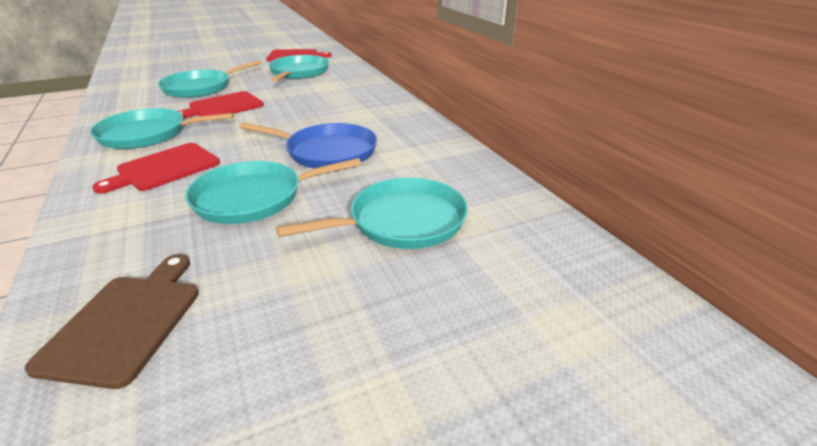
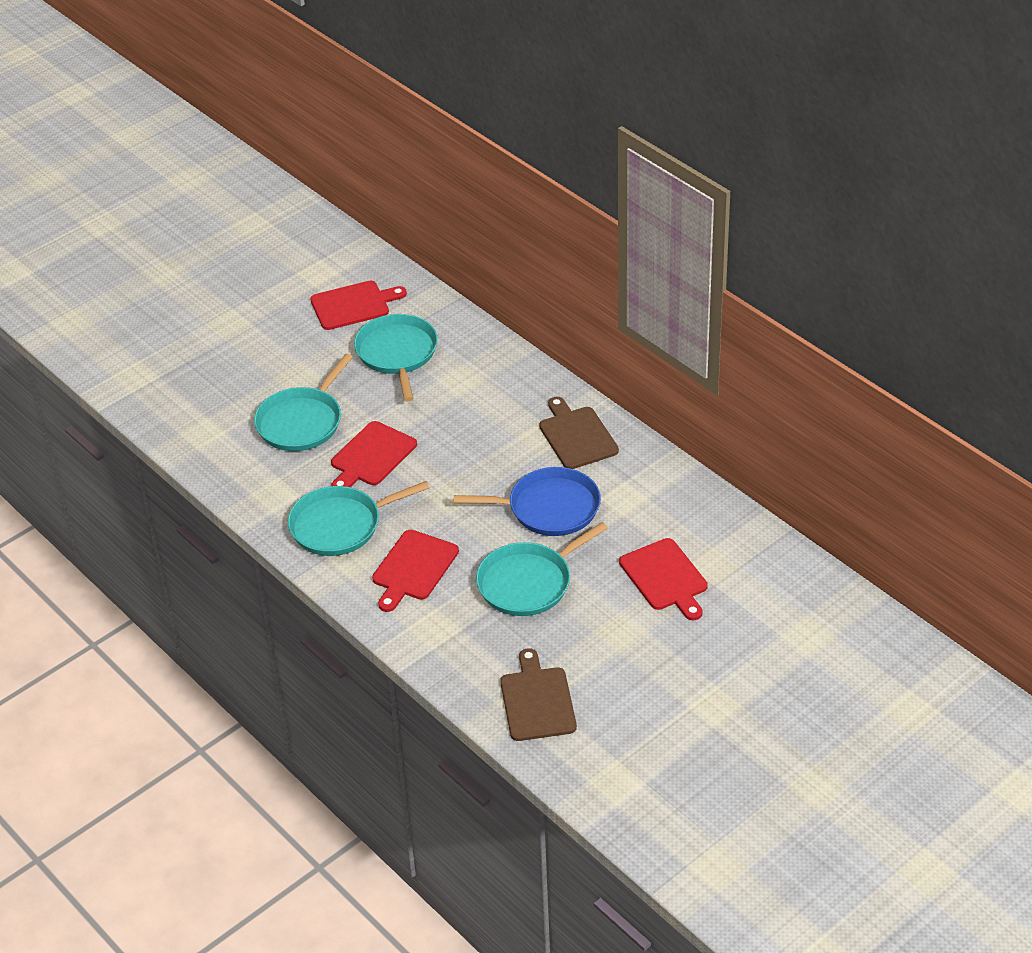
camera: 15 degrees left, 10 degrees up
turquoise pan [276,178,468,249] -> red cutting board [619,538,708,620]
none -> brown cutting board [539,397,619,469]

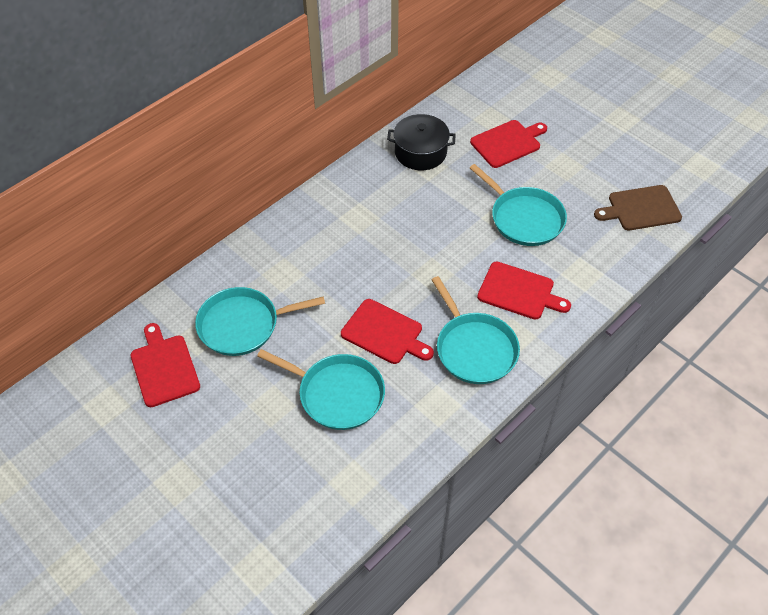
camera: 95 degrees left, 10 degrees up
blue pan [454,467,601,536] -> none
brown cutting board [539,397,619,469] -> none
none -> black pot [387,114,456,170]

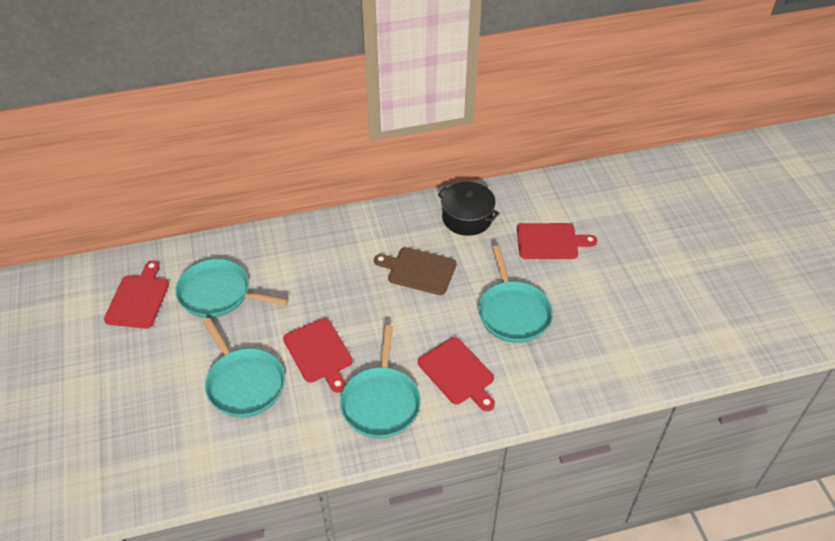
camera: 30 degrees right, 5 degrees down
brown cutting board [594,185,682,230] -> brown cutting board moved to [374,247,457,295]

